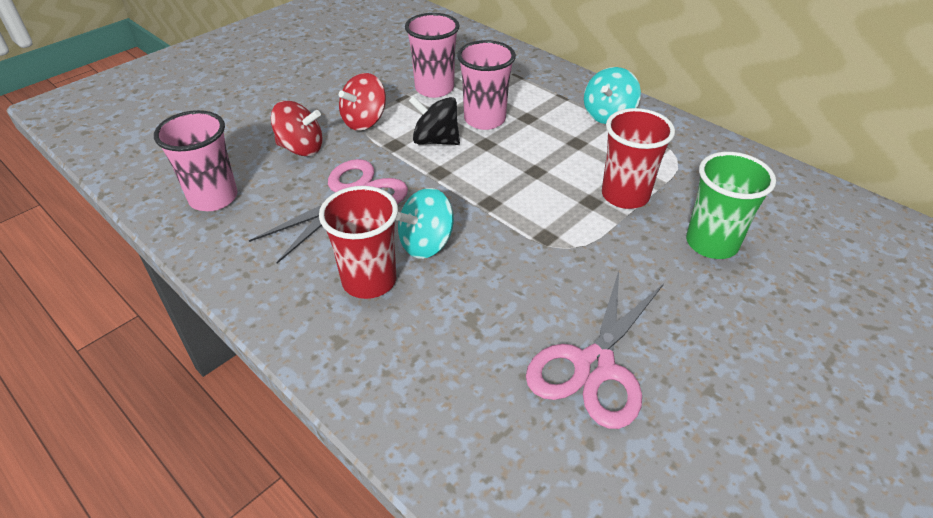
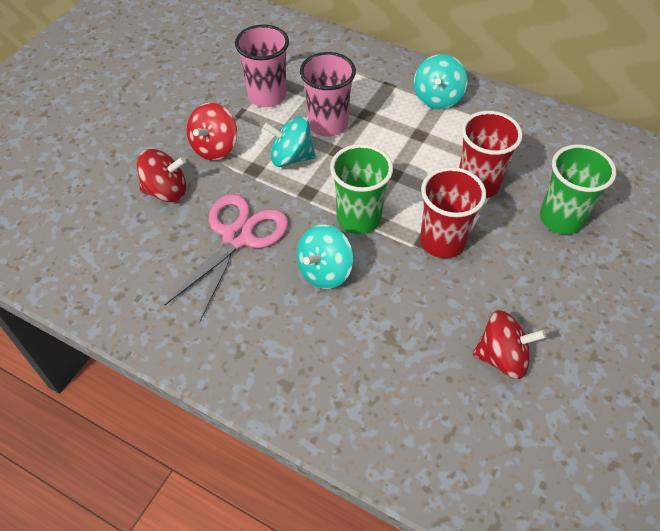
camera: 15 degrees left, 10 degrees up
pink cup [154,110,238,211] -> none
red cup [319,186,398,299] -> red cup moved to [420,167,486,258]
black spinning top [409,96,460,145] -> turquoise spinning top [263,116,316,167]
pink scissors [526,271,664,429] -> red spinning top [473,310,546,379]
none -> green cup [330,144,393,234]

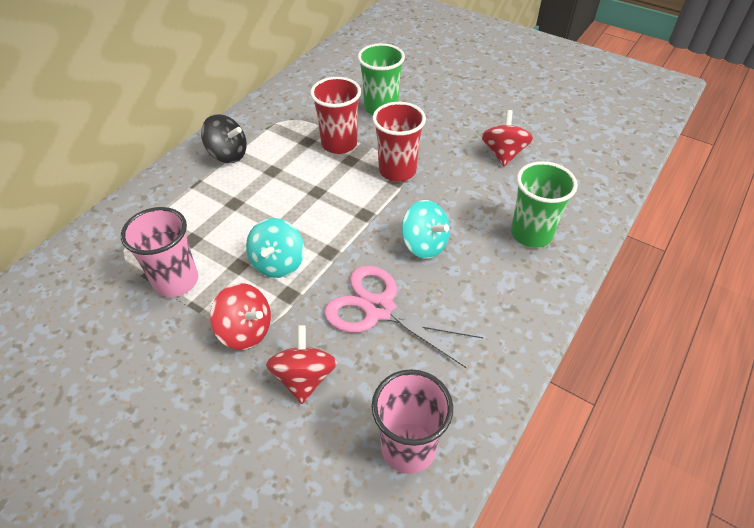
camera: 85 degrees left, 5 degrees down
pink cup [300,52,356,136] -> pink cup moved to [372,369,453,474]
green cup [330,144,393,234] -> green cup moved to [511,161,578,248]
turquoise spinning top [414,54,468,109] -> black spinning top [201,114,247,163]

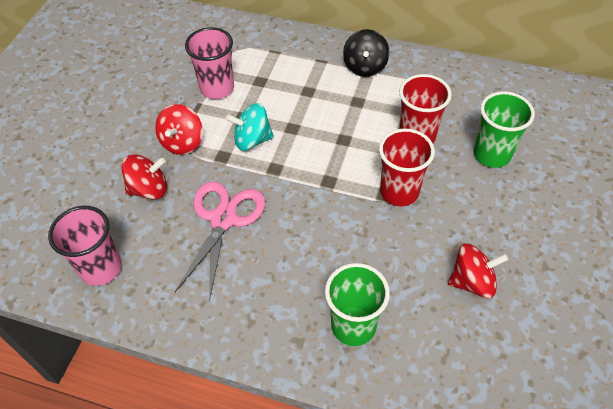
camera: 75 degrees right, 5 degrees up
turquoise spinning top [402,200,450,259] -> none

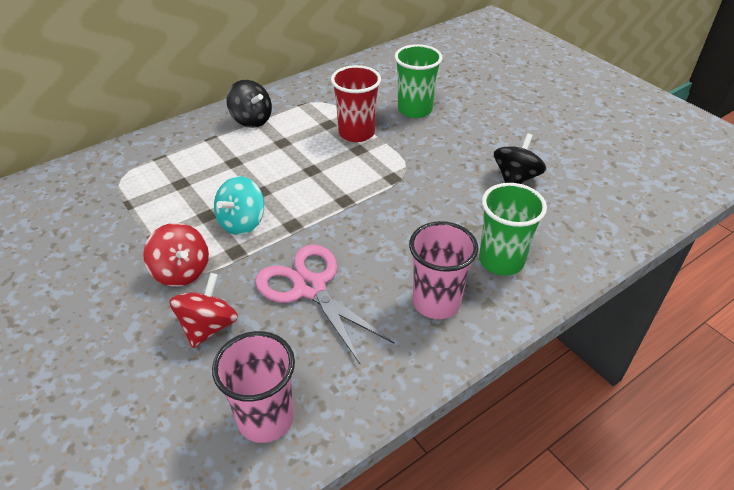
camera: 55 degrees left, 10 degrees down
pink cup [185,27,234,99] -> pink cup moved to [409,221,478,319]
red cup [379,128,435,206] -> none
red spinning top [448,243,508,299] -> black spinning top [494,133,546,184]

